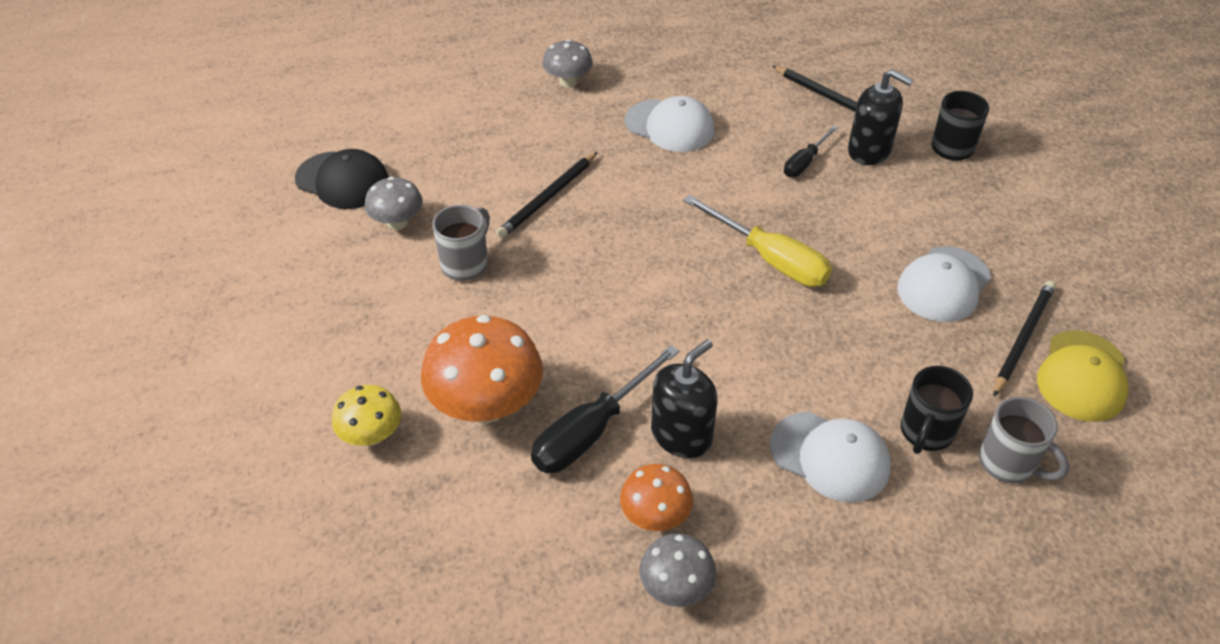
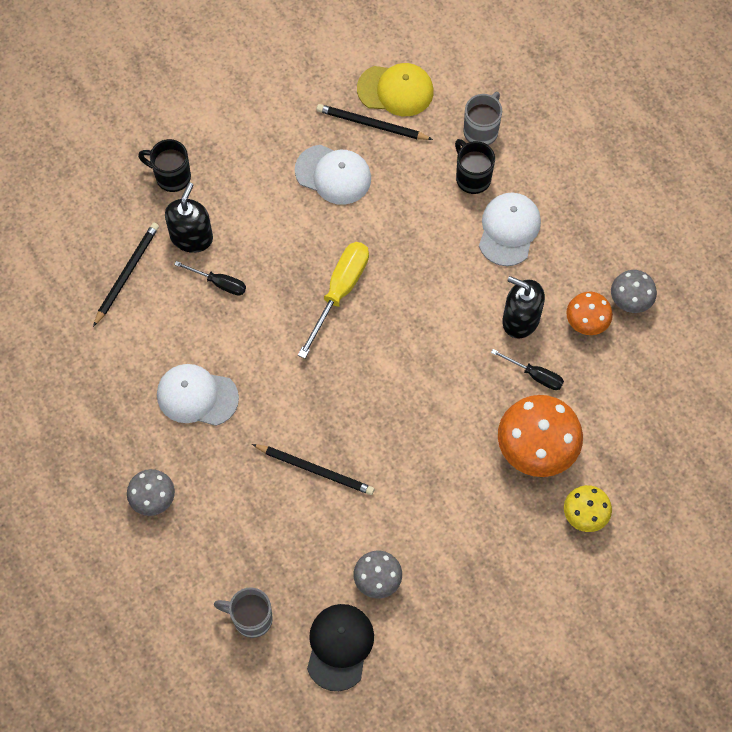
camera: 105 degrees left, 20 degrees up
grey mug [432,205,490,281] -> grey mug moved to [214,587,273,638]
black screwdriver [531,345,679,473] -> black screwdriver [491,349,564,390], size x0.57
white cap [625,96,715,152] -> white cap turned 90 degrees counterclockwise [157,364,239,426]
black mug [901,366,973,454] -> black mug turned 135 degrees counterclockwise [455,139,495,194]

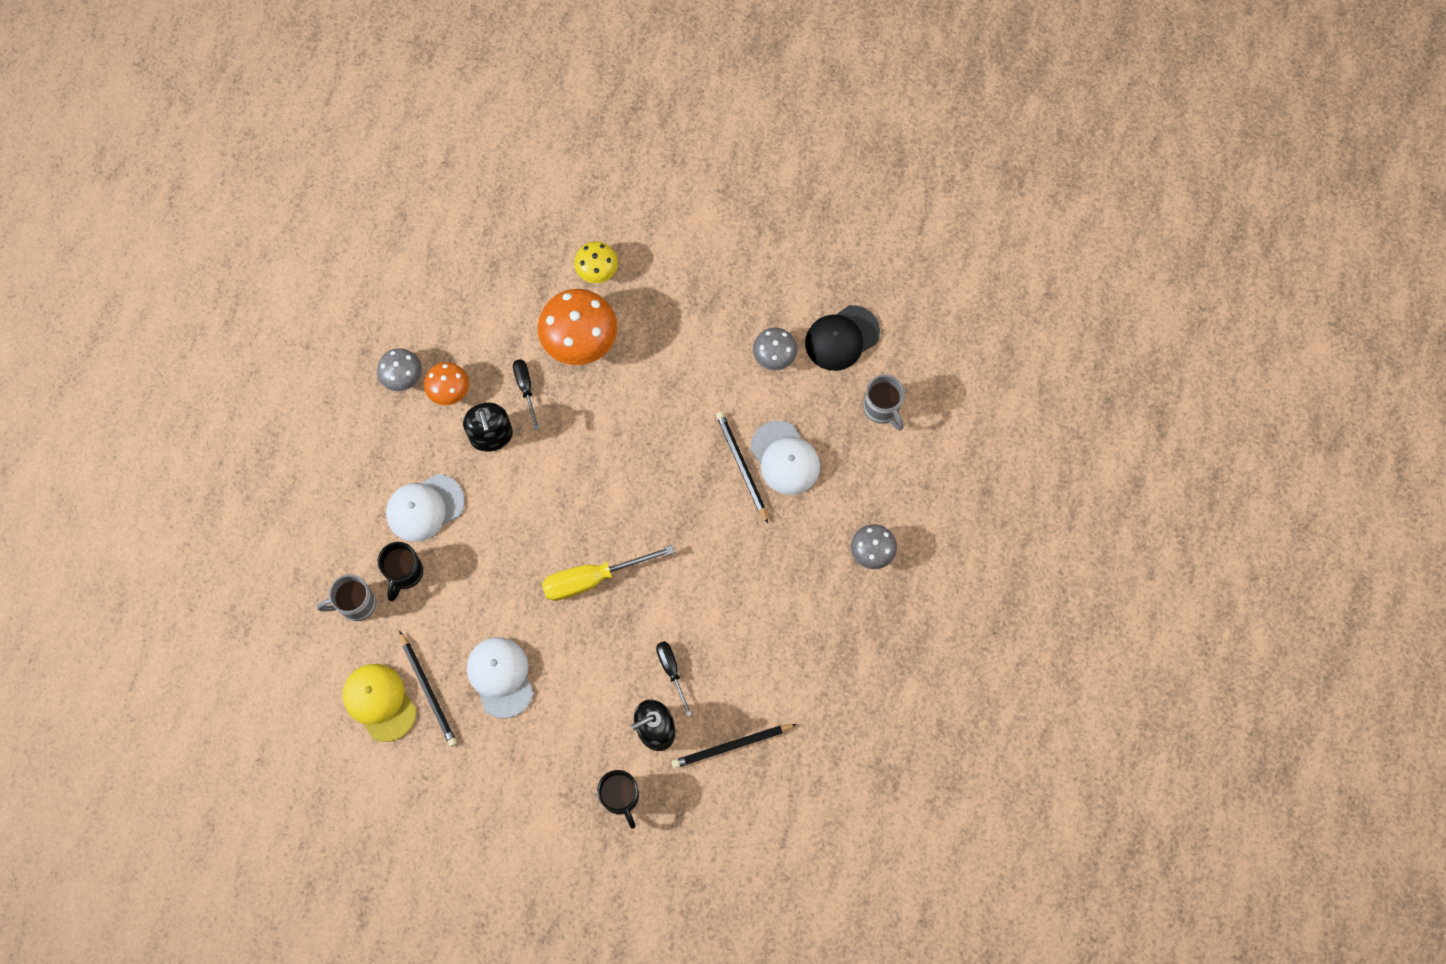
camera: 135 degrees left, 5 degrees up
white cap [157,364,239,426] -> white cap moved to [751,420,820,495]

